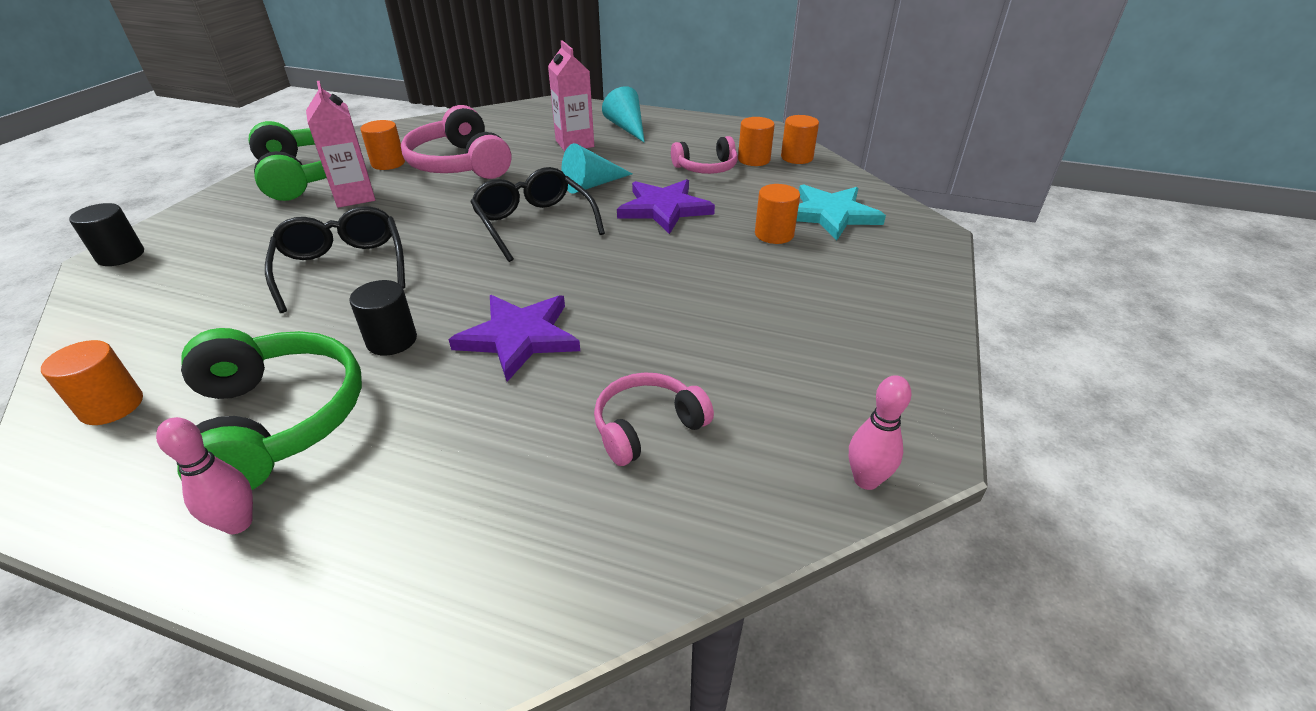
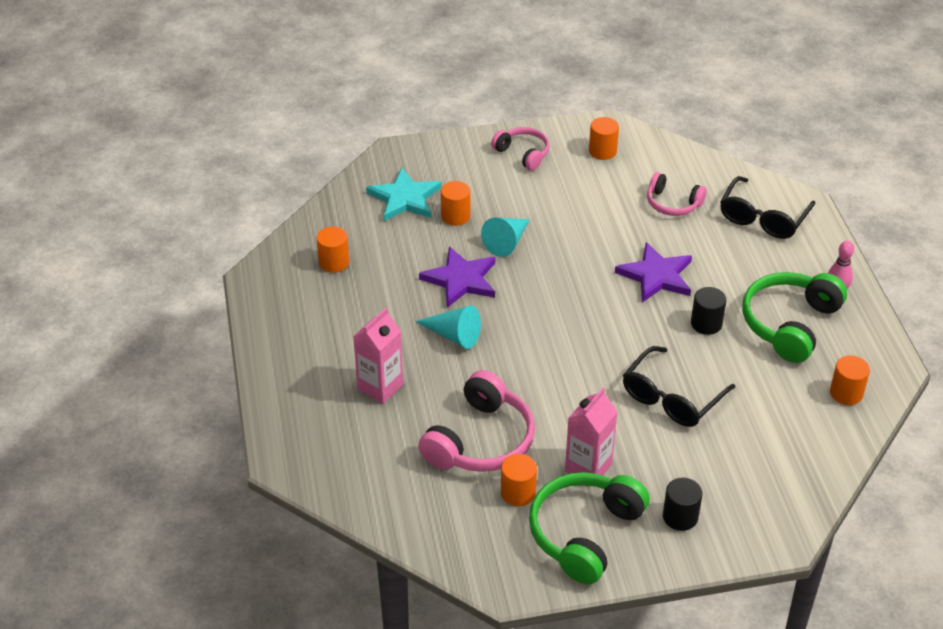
camera: 120 degrees left, 5 degrees up
black cylinder [69,203,144,266] -> black cylinder moved to [663,478,703,531]
black glasses [470,167,605,262] -> black glasses moved to [720,176,816,239]
turquoise cone [602,86,645,143] -> turquoise cone moved to [481,218,530,257]
pink headphones [671,136,738,174] -> pink headphones moved to [491,127,549,170]
orange cylinder [781,115,819,164] -> orange cylinder moved to [589,117,619,160]
pink bowling pin [849,375,912,490] -> none

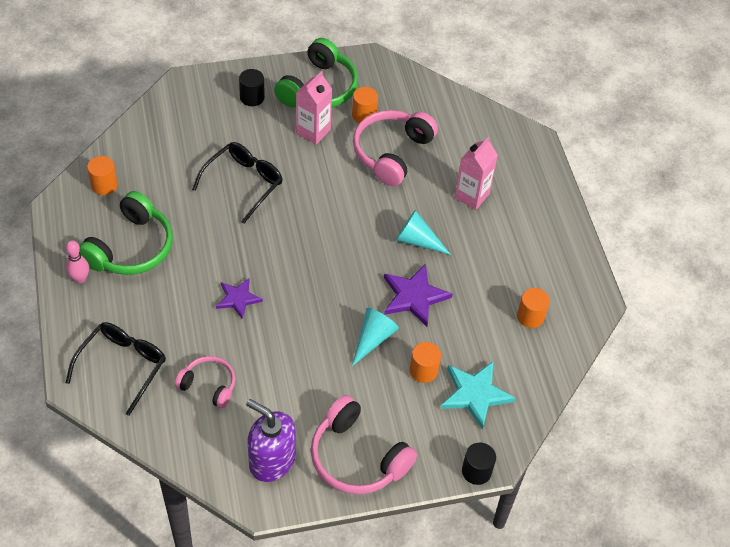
camera: 175 degrees right, 10 degrees up
pink headphones [491,127,549,170] -> pink headphones [311,395,417,495], size x1.70
orange cylinder [589,117,619,160] -> purple soap dispenser [246,399,296,482]
purple star [615,242,692,303] -> purple star [216,278,263,319], size x0.65
black cylinder [691,287,727,335] -> black cylinder moved to [462,443,496,485]

